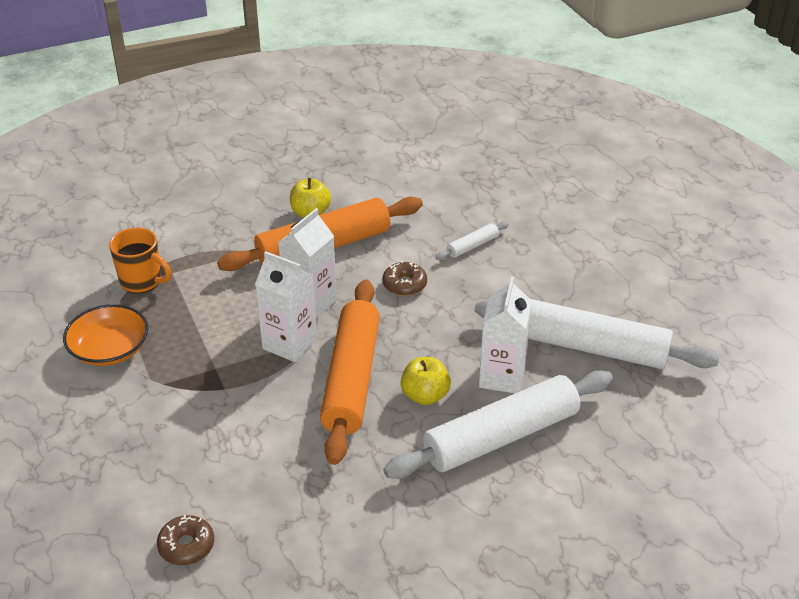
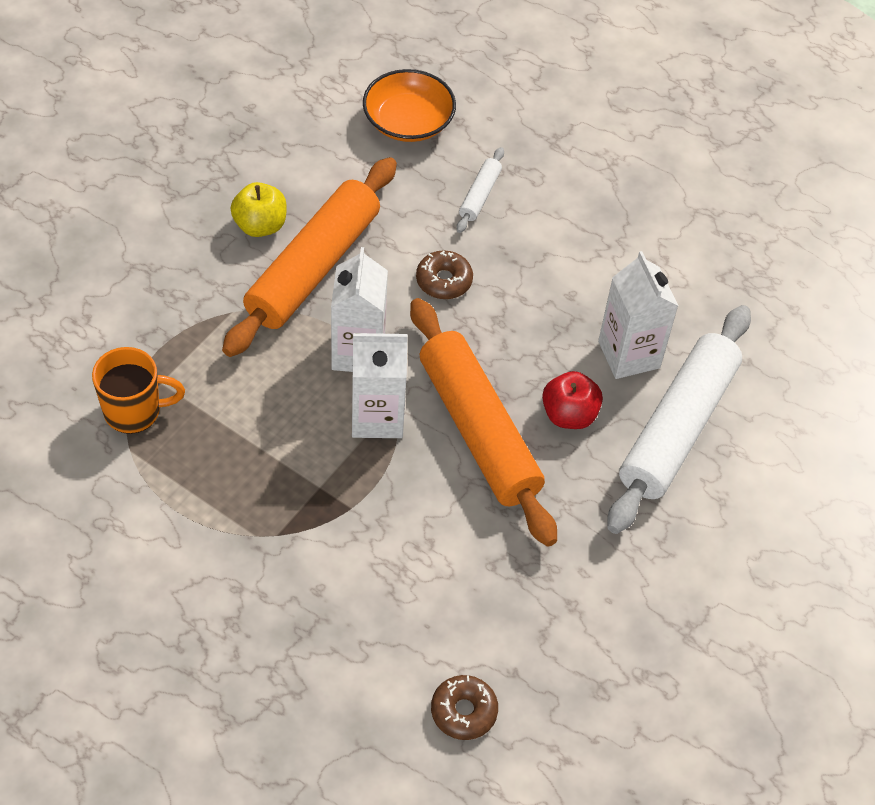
camera: 35 degrees left, 15 degrees up
orange bowl [63,304,149,366] -> orange bowl moved to [363,69,456,142]
yellow apple [401,357,451,405] -> red apple [542,371,603,429]
white rolling pin [475,299,720,369] -> none

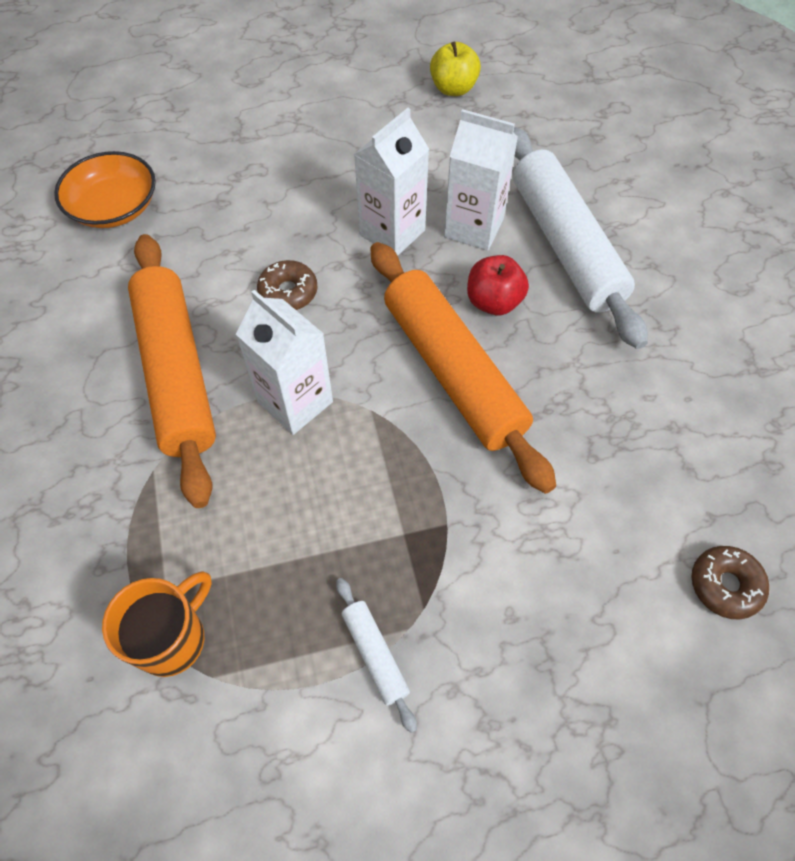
camera: 45 degrees left, 5 degrees up
yellow apple [230,182,287,237] -> yellow apple moved to [430,42,481,96]
white carton [352,333,408,438] -> white carton moved to [354,108,429,256]
orange rolling pin [410,298,557,547] -> orange rolling pin turned 45 degrees clockwise [370,242,556,494]
white rolling pin [456,147,504,233] -> white rolling pin moved to [336,578,417,733]

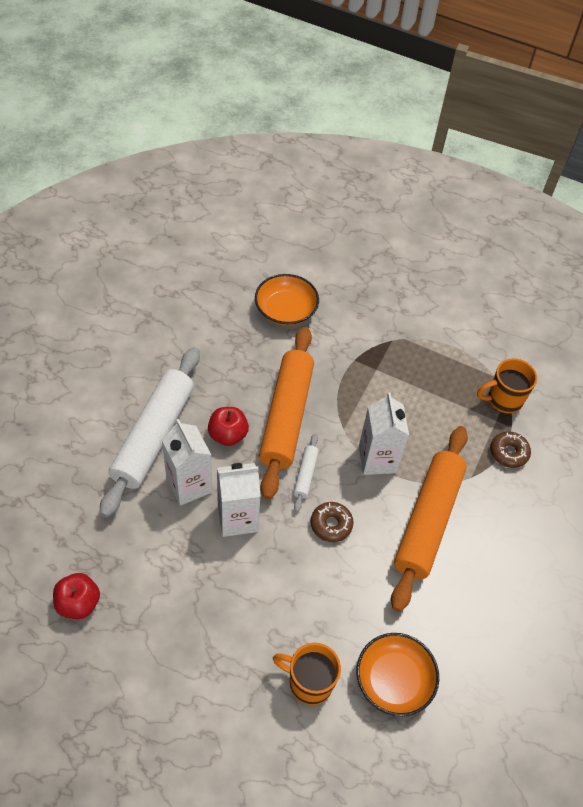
camera: 145 degrees left, 5 degrees down
white rolling pin [336,578,417,733] -> white rolling pin moved to [293,434,319,512]
yellow apple [430,42,481,96] -> red apple [53,573,100,619]
brown donut [692,546,769,620] -> brown donut moved to [490,431,531,468]
none -> orange bowl [255,274,319,326]
none -> orange mug [273,643,341,705]

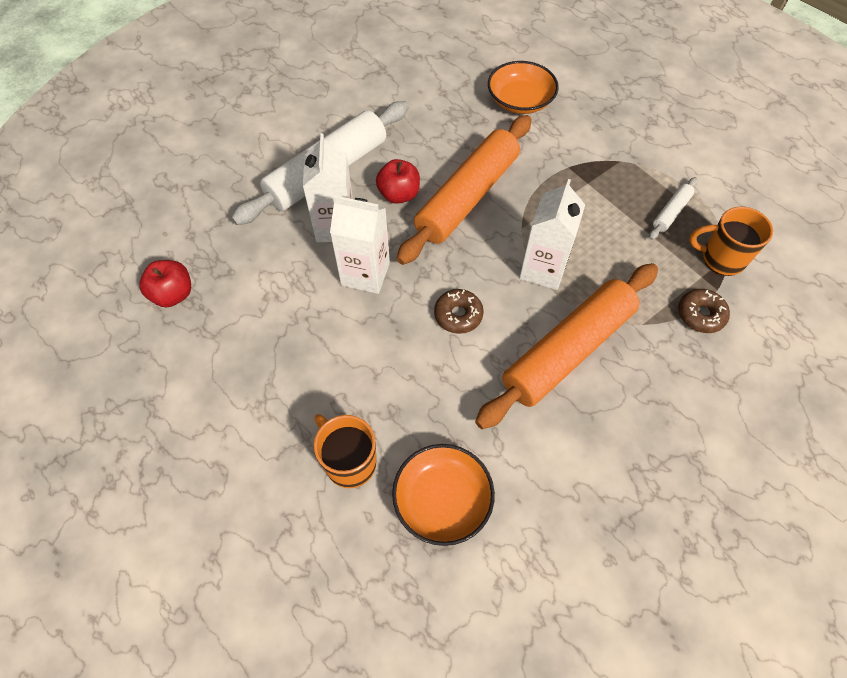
camera: 30 degrees right, 5 degrees up
white rolling pin [293,434,319,512] -> white rolling pin moved to [649,177,698,240]

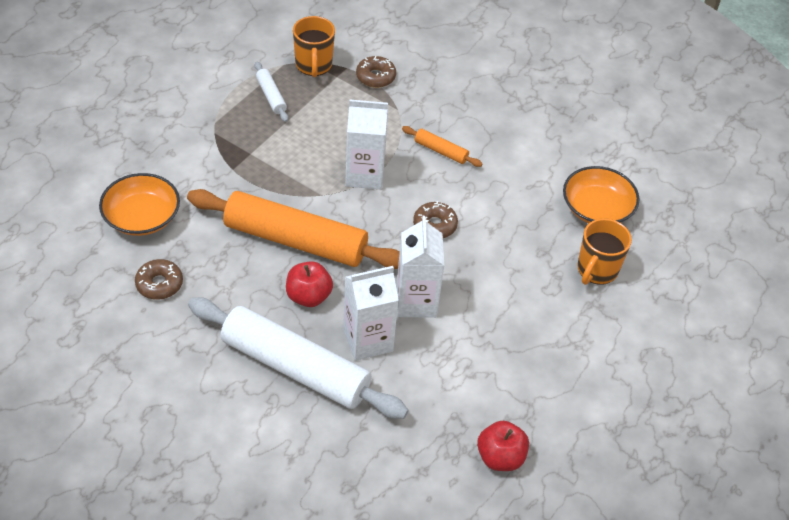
camera: 110 degrees left, 10 degrees down
orange rolling pin [475,263,658,429] -> orange rolling pin [402,126,482,167], size x0.42
white rolling pin [649,177,698,240] -> white rolling pin turned 45 degrees clockwise [255,62,288,122]
none -> brown donut [135,259,183,300]

